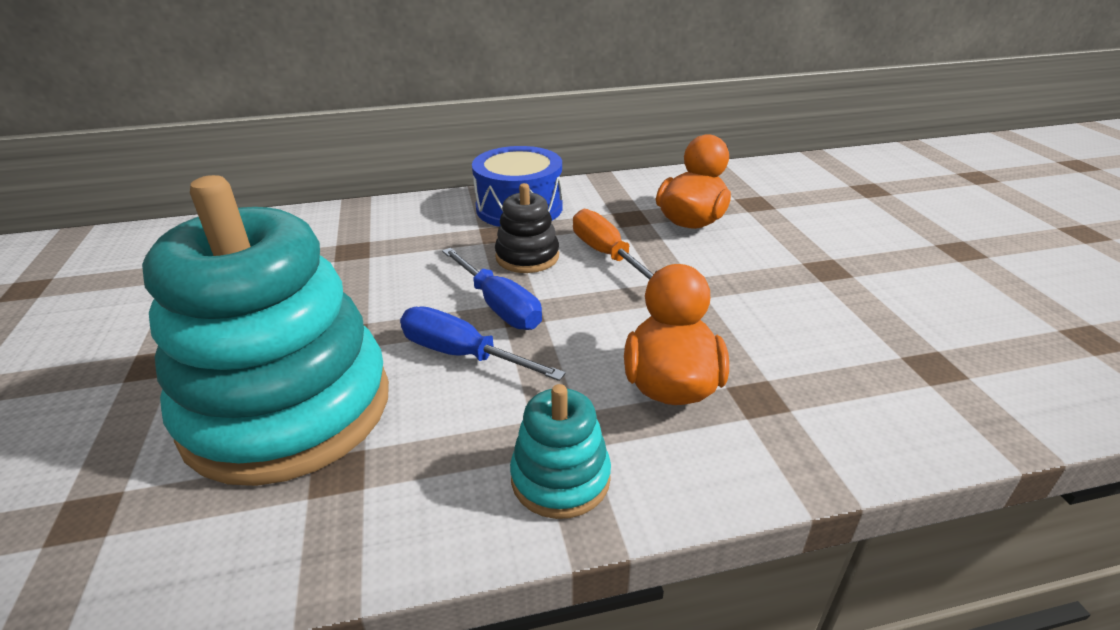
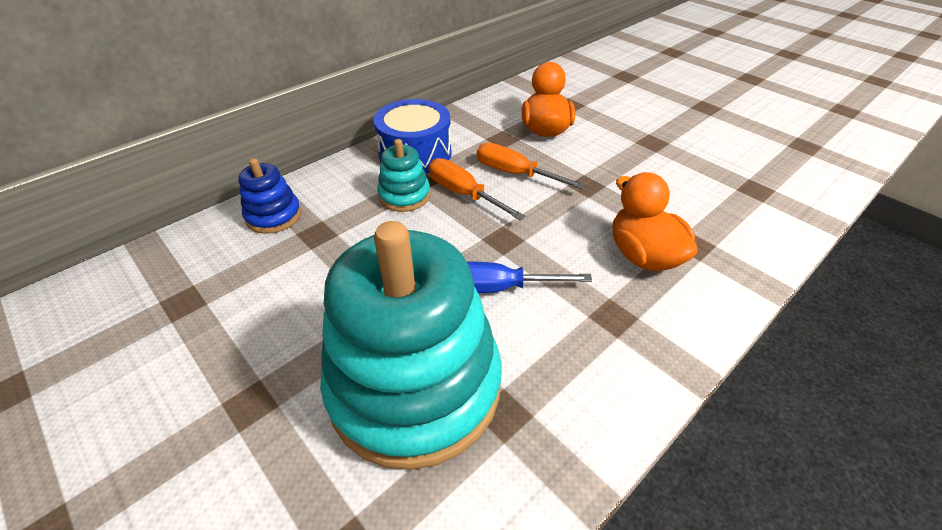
camera: 30 degrees left, 10 degrees up
blue screwdriver [442,248,542,330] -> none
black stacking toy [495,183,559,273] -> orange screwdriver [429,158,525,220]
turquoise stacking toy [510,384,611,519] -> turquoise stacking toy moved to [377,139,430,212]
none -> blue stacking toy [238,158,301,234]

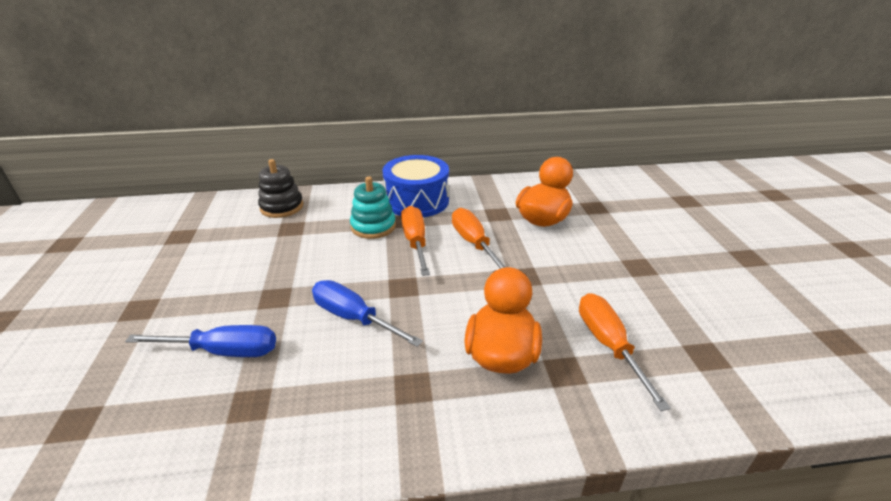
camera: 35 degrees right, 10 degrees down
blue stacking toy [238,158,301,234] -> black stacking toy [258,159,303,218]
turquoise stacking toy [320,221,502,470] -> blue screwdriver [125,325,276,357]
none -> orange screwdriver [579,293,671,411]

